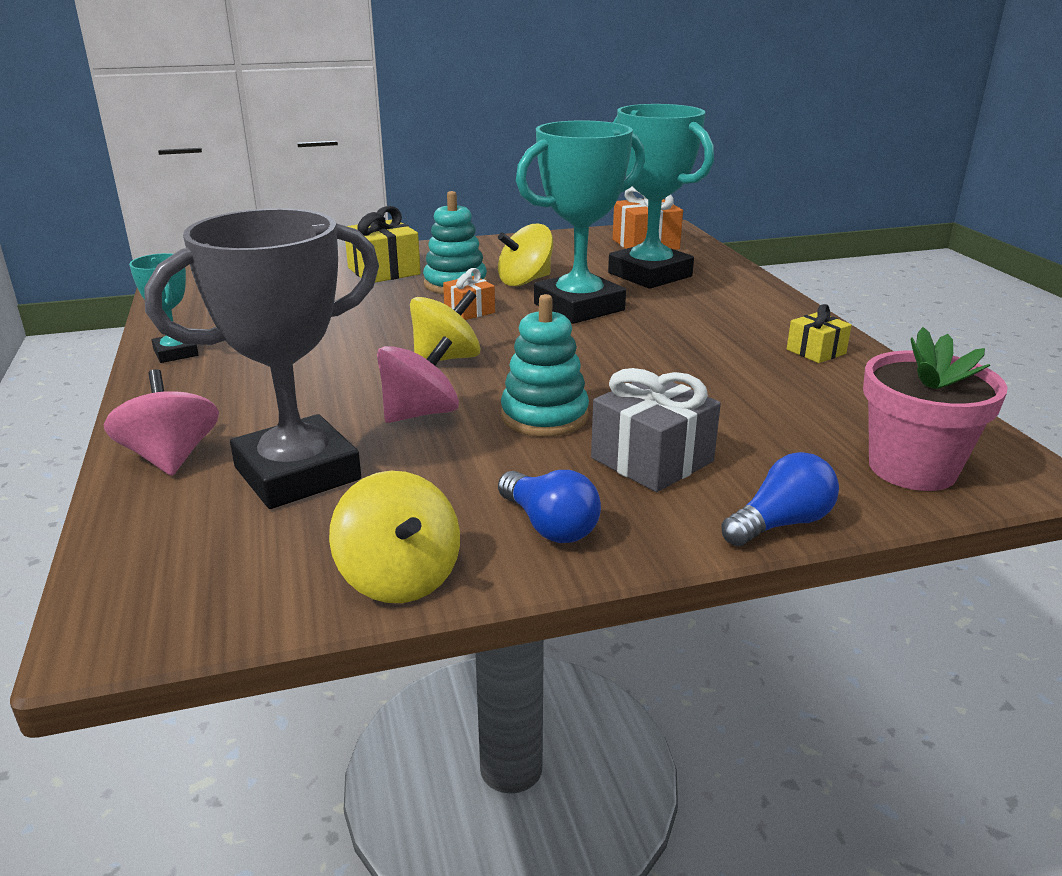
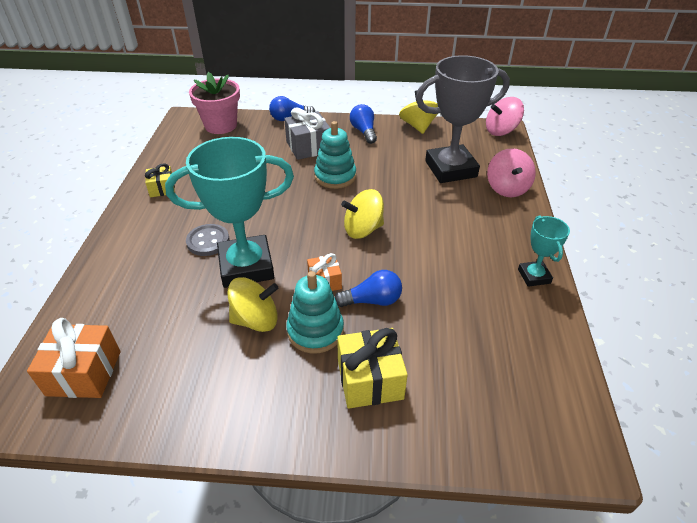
camera: 160 degrees left, 15 degrees up
pink spinning top [377,336,459,423] -> pink spinning top moved to [486,97,524,136]
turquoise trophy [608,104,714,289] -> none
none -> grey button [186,224,229,256]
none -> blue light bulb [334,270,402,307]

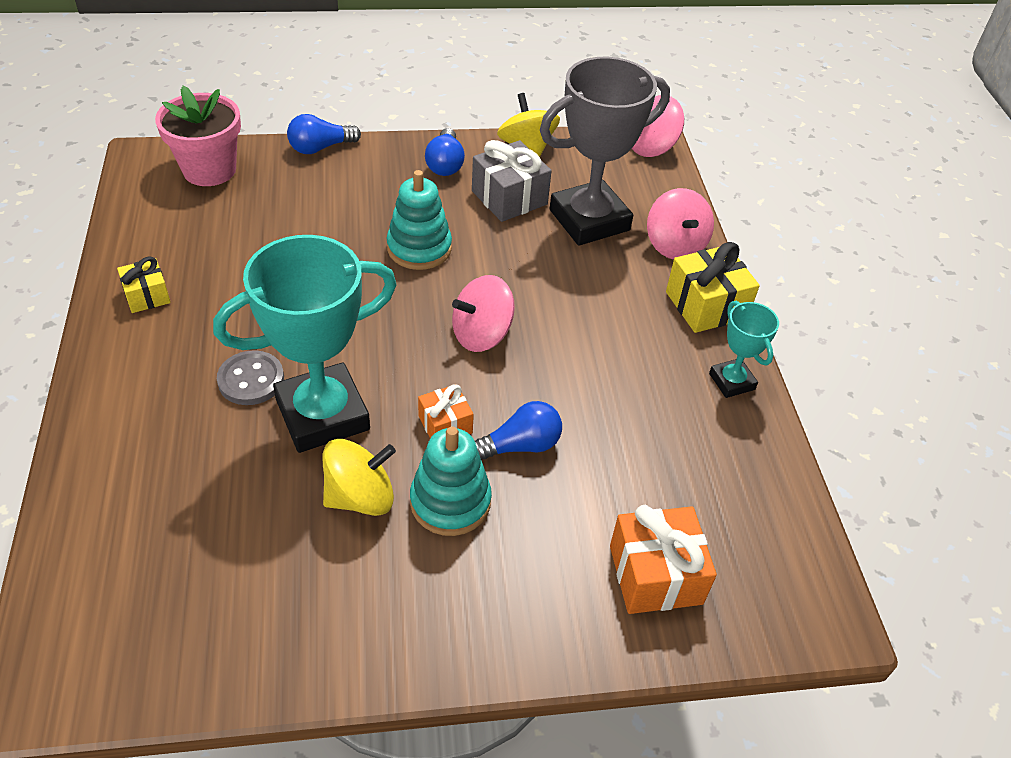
camera: 15 degrees left, 5 degrees up
orange gift [27,318,121,398] -> orange gift moved to [610,505,717,614]
grey gift [284,108,330,160] -> grey gift moved to [472,140,552,222]
yellow gift [337,328,408,409] -> yellow gift moved to [666,242,760,333]
yellow spinning top [341,189,384,239] -> pink spinning top [452,275,515,352]
blue light bulb [350,104,377,144] -> blue light bulb turned 150 degrees counterclockwise [425,128,465,176]

